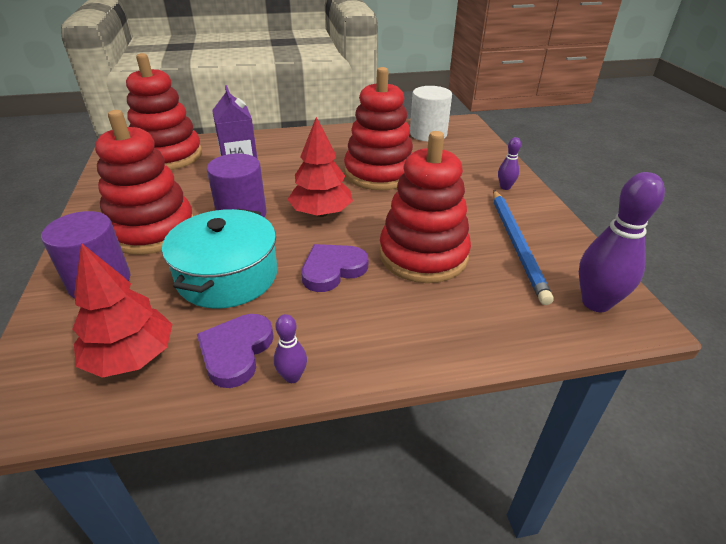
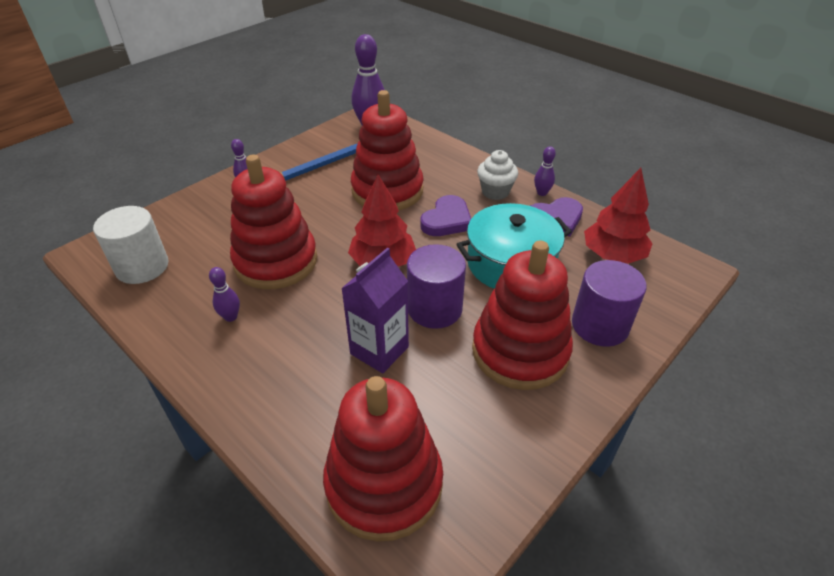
camera: 125 degrees left, 5 degrees up
purple heart [301,244,368,292] -> purple heart turned 75 degrees counterclockwise [420,195,471,236]
none -> purple bowling pin [209,267,240,322]
none -> white cupcake [477,150,518,200]

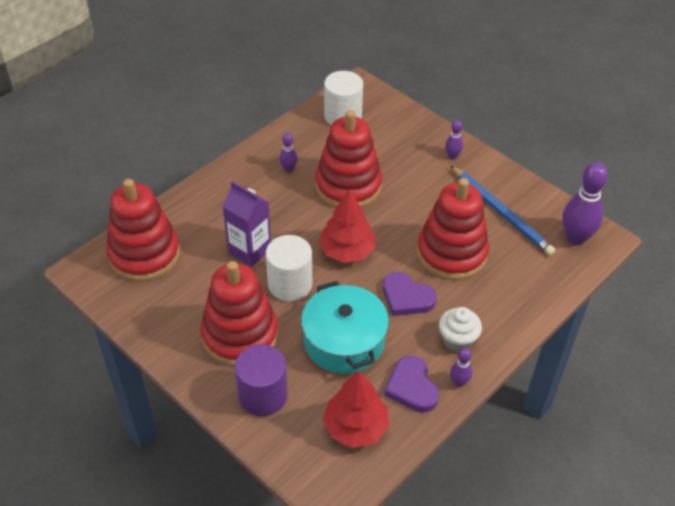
camera: 90 degrees right, 5 degrees up
purple cylinder [407,244,466,329] -> white cylinder [266,235,312,301]

